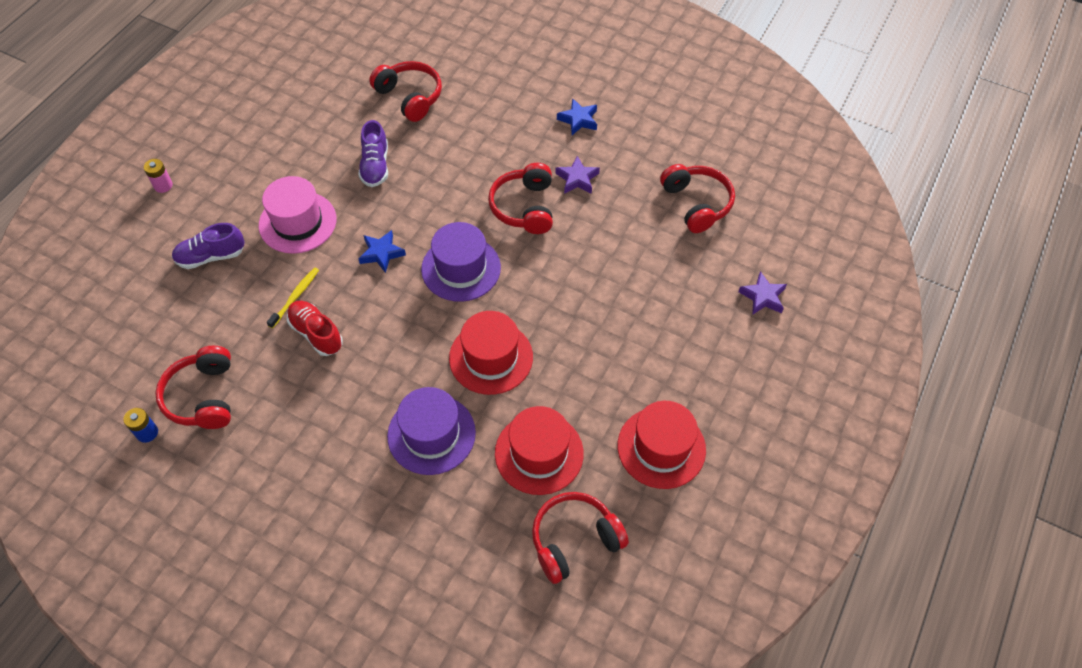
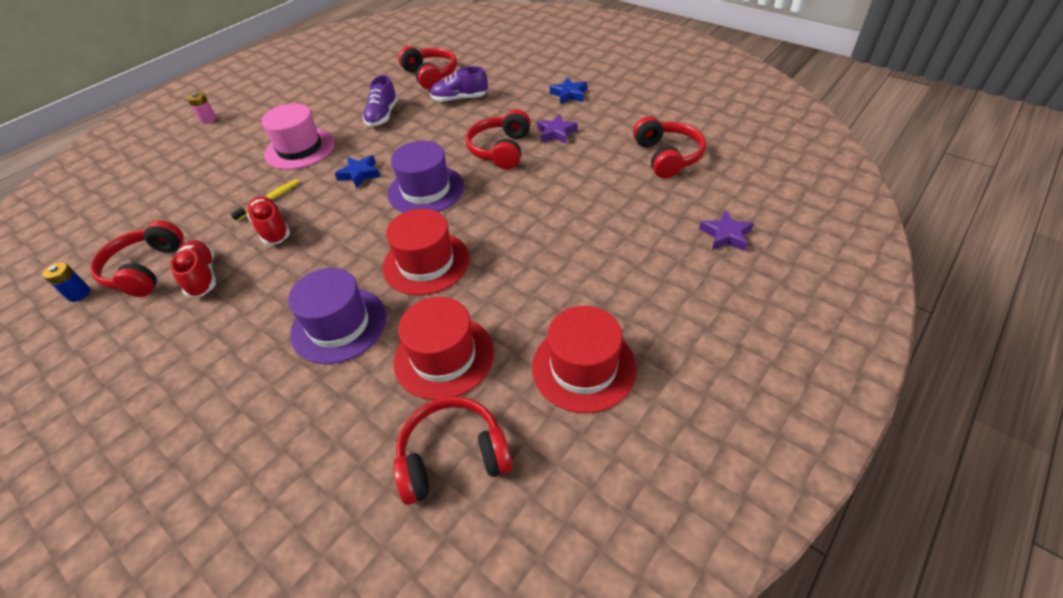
camera: 15 degrees right, 10 degrees down
purple shoe [172,223,245,269] -> purple shoe moved to [430,66,488,102]
none -> red shoe [170,240,216,297]

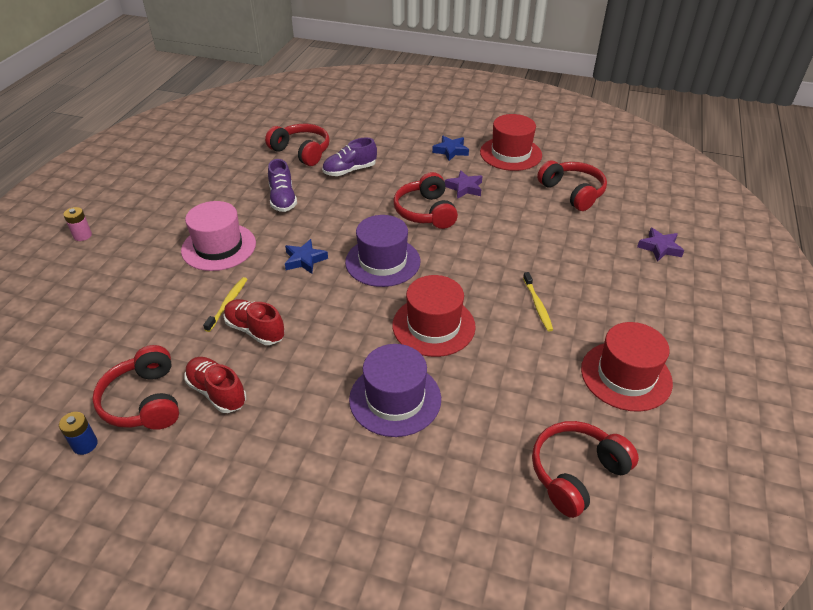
camera: 25 degrees left, 5 degrees down
red hat [393,297,494,400] -> red hat moved to [480,114,542,171]
none -> yellow toothbrush [523,272,553,332]

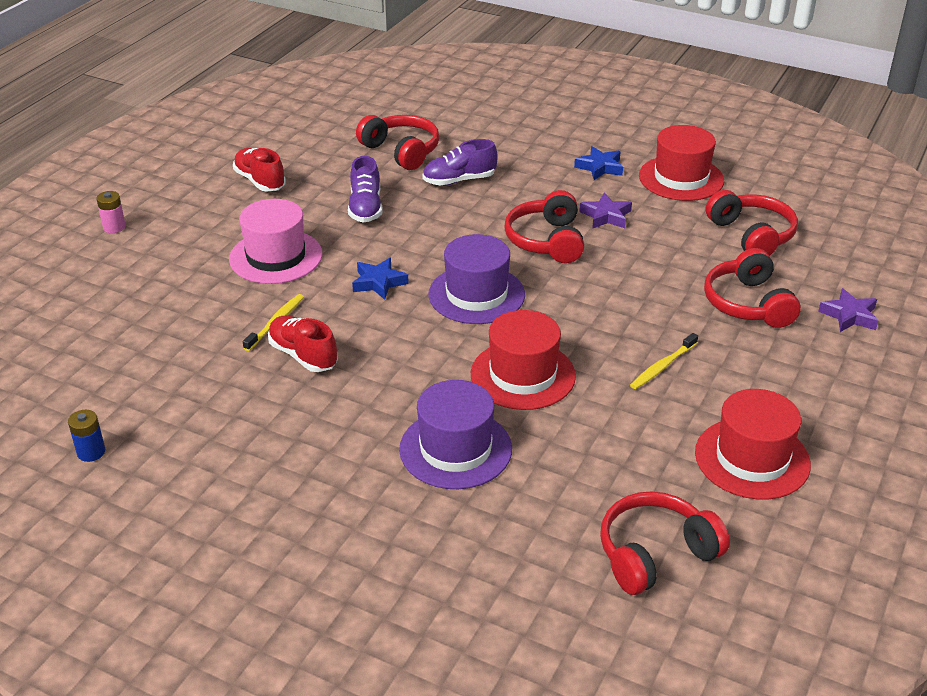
camera: 10 degrees right, 5 degrees down
red headphones [92,345,179,430] -> red headphones moved to [704,248,801,328]
red shoe [184,357,246,413] -> red shoe moved to [233,148,286,192]
yellow toothbrush [523,272,553,332] -> yellow toothbrush turned 45 degrees clockwise [630,333,698,389]

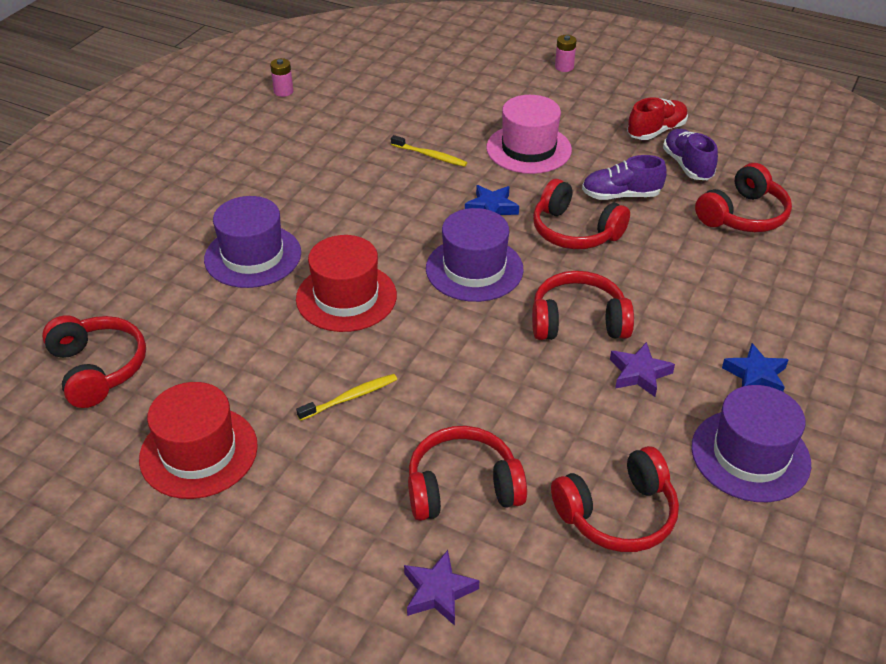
camera: 90 degrees right, 5 degrees up
blue battery [68,410,105,462] -> pink battery [270,58,293,97]
red shoe [268,316,338,372] -> none
purple shoe [422,139,498,186] -> purple shoe moved to [663,129,718,180]
yellow toothbrush [630,333,698,389] -> yellow toothbrush turned 105 degrees clockwise [296,374,397,421]
red hat [639,125,724,201] -> purple hat [691,385,811,502]
none -> red headphones [533,179,630,249]

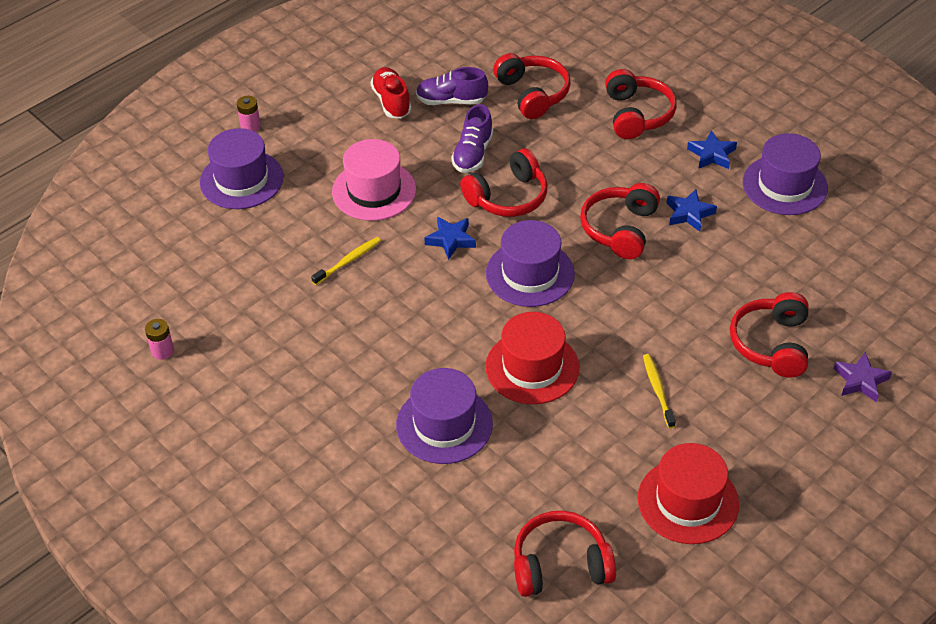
camera: 70 degrees left, 5 degrees up
red headphones [551,446,679,552] -> red headphones moved to [605,69,677,139]
purple star [610,342,675,397] -> blue star [667,189,717,232]
none -> purple hat [200,128,284,209]

